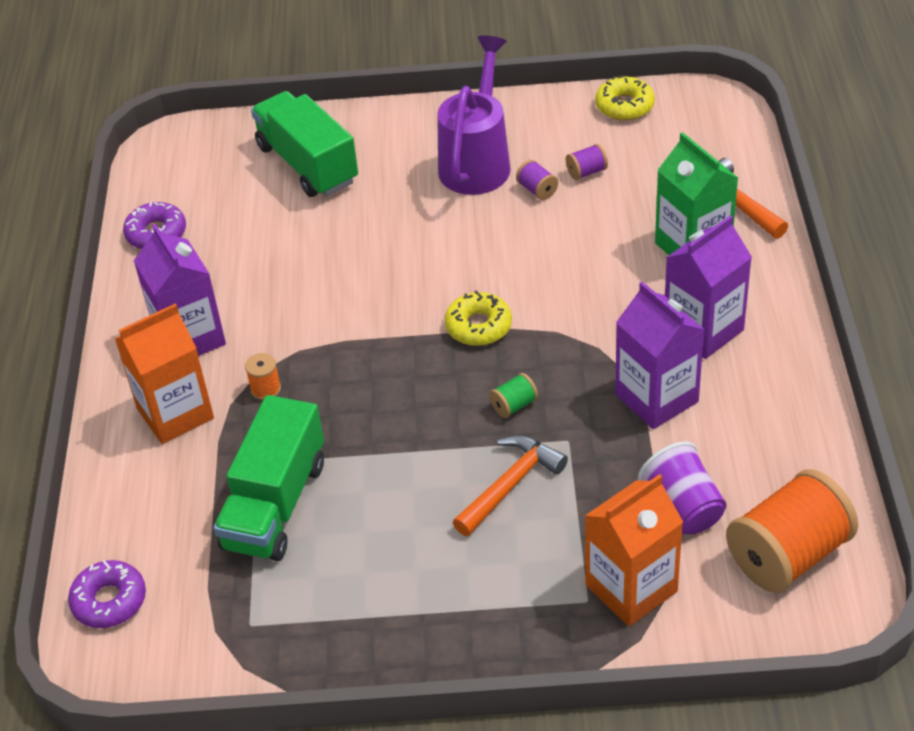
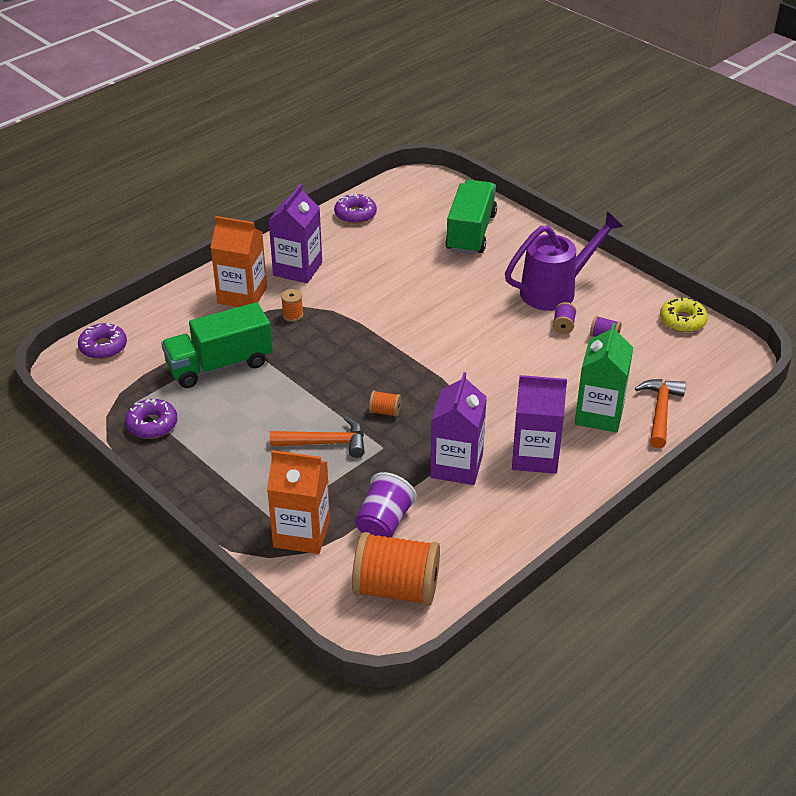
camera: 45 degrees right, 5 degrees down
yellow donut [445,291,512,346] -> none
green spool [489,373,538,418] -> orange spool [369,391,401,417]
none -> purple donut [125,399,177,439]

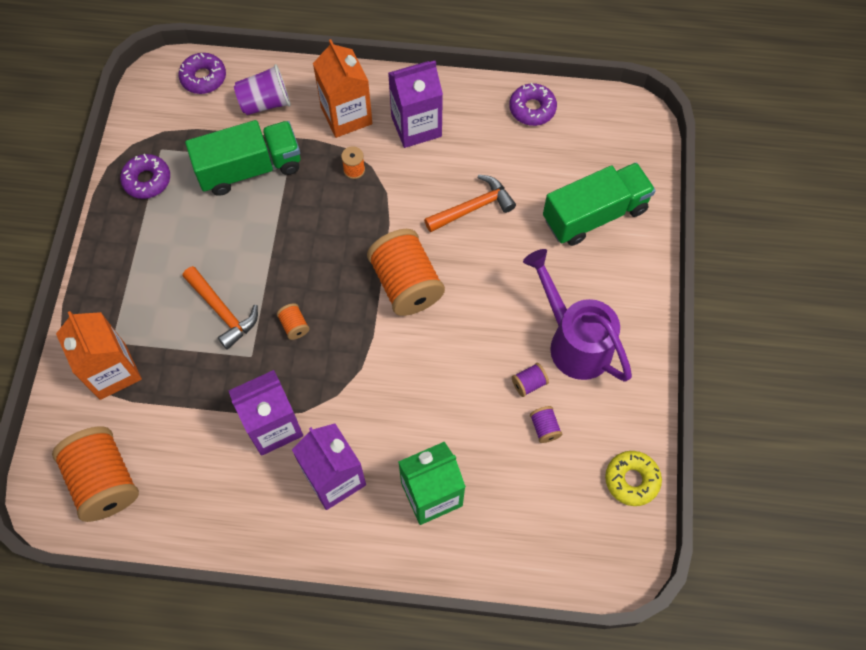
camera: 50 degrees right, 25 degrees up
green truck [161,302,273,388] -> green truck turned 135 degrees clockwise [185,120,300,196]
purple cup [355,472,417,538] -> purple cup moved to [234,64,291,115]
purple watering can [505,211,623,311] -> purple watering can turned 150 degrees counterclockwise [523,249,632,381]
orange hammer [635,379,686,448] -> orange hammer moved to [424,174,516,233]
none -> orange spool [367,229,445,316]

